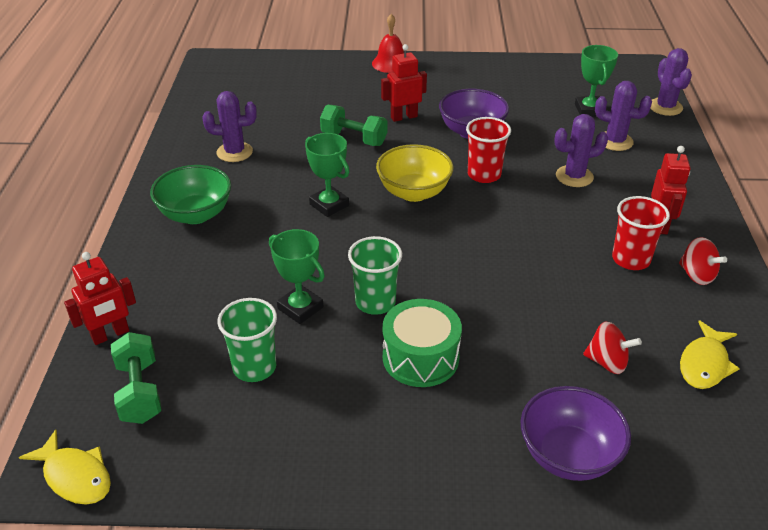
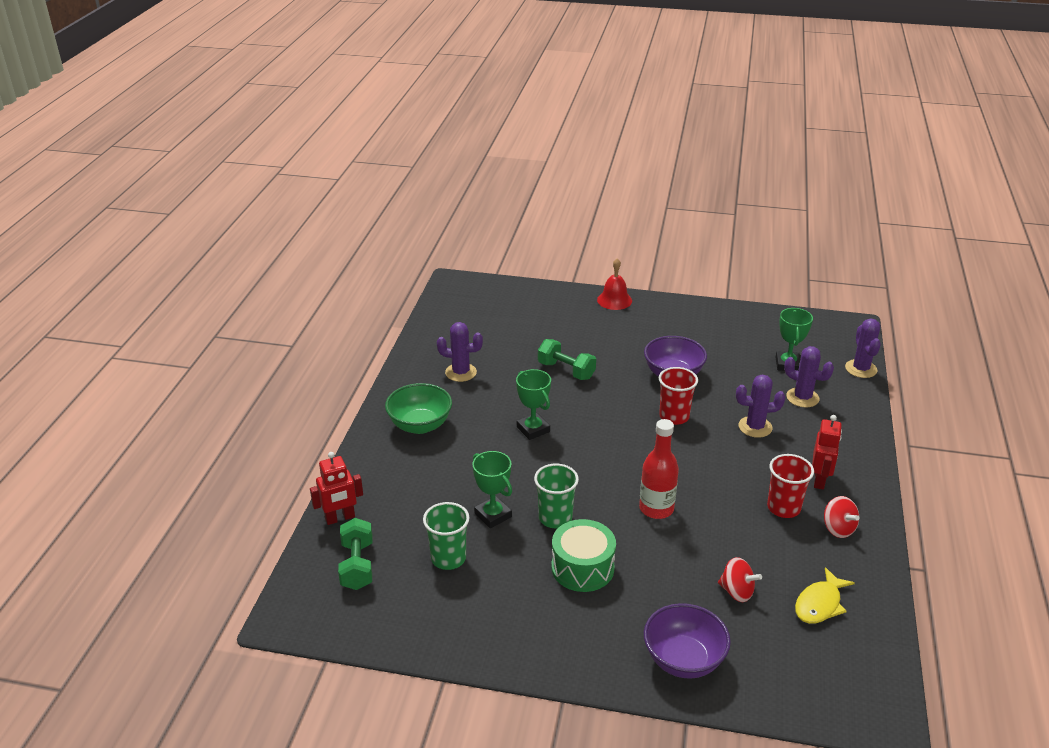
camera: 10 degrees right, 5 degrees down
yellow fish [19,430,111,505] -> none
yellow bowl [376,144,453,202] -> none
red robot [381,44,427,122] -> none
none -> red bottle [639,419,679,519]

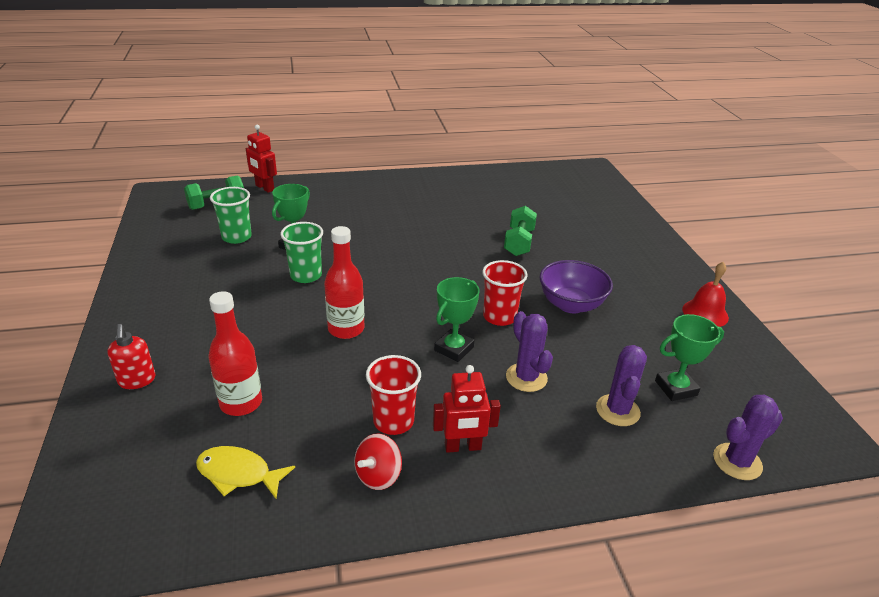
camera: 65 degrees right, 0 degrees up
green bowl [385,383,452,434] -> none
purple cactus [437,322,483,382] -> none
green trophy [516,369,551,440] -> green trophy moved to [434,277,479,362]
green drum [552,519,616,592] -> none
red bell [597,258,632,310] -> red bell moved to [682,262,729,327]
purple bowl [644,603,731,679] -> red soap dispenser [107,324,156,389]
red spinning top [718,557,762,602] -> red bottle [209,291,262,416]

